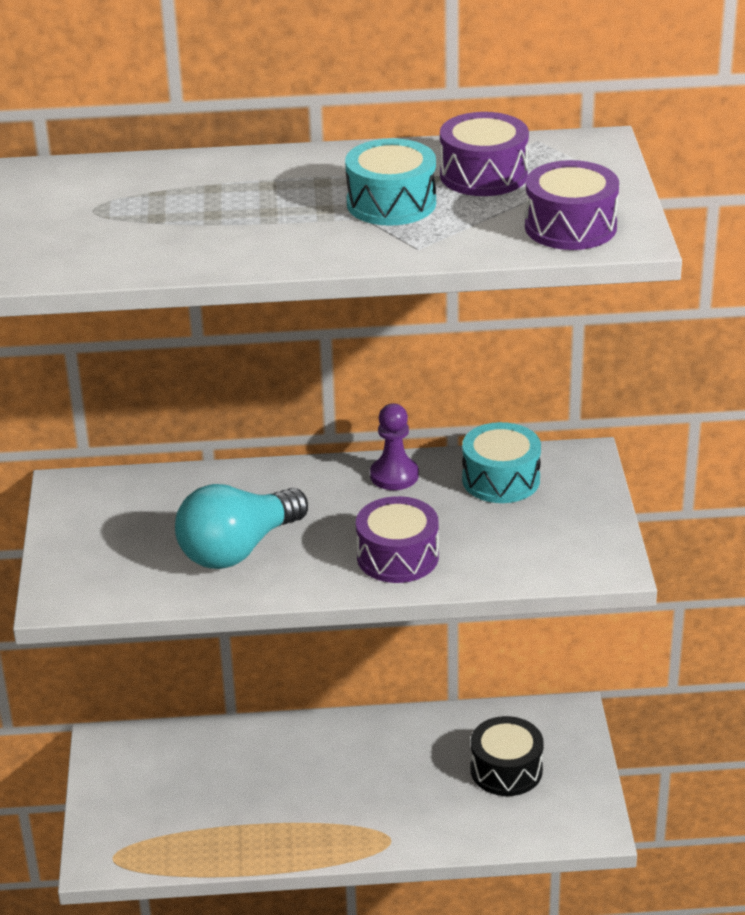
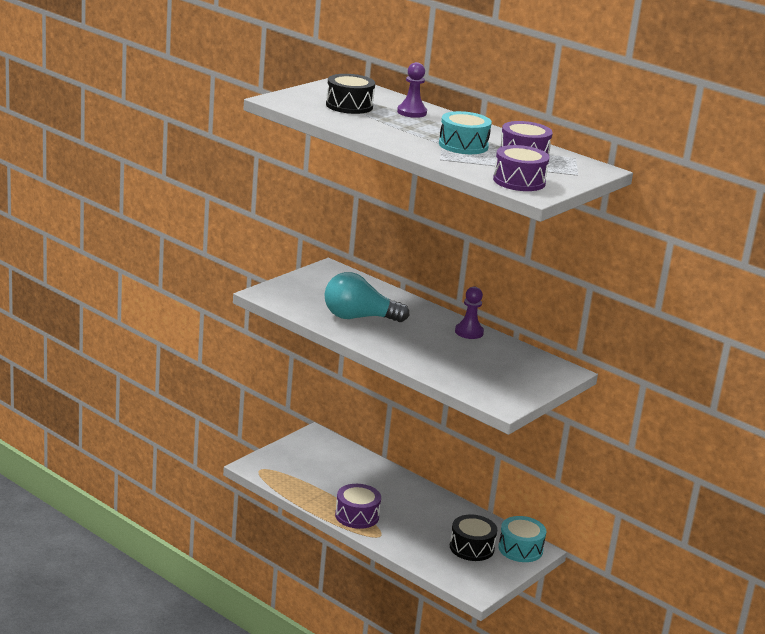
camera: 40 degrees right, 10 degrees down
purple drum [356,496,439,583] -> purple drum moved to [335,484,381,529]
turquoise drum [462,422,541,503] -> turquoise drum moved to [498,516,546,562]
none -> black drum [326,74,375,114]
none -> purple pawn [397,62,427,118]

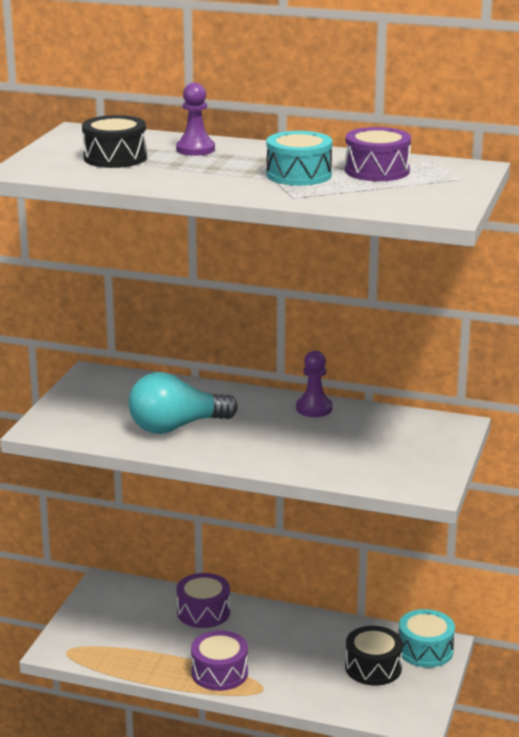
camera: 20 degrees left, 0 degrees up
purple drum [493,145,549,191] -> purple drum moved to [176,573,230,628]

